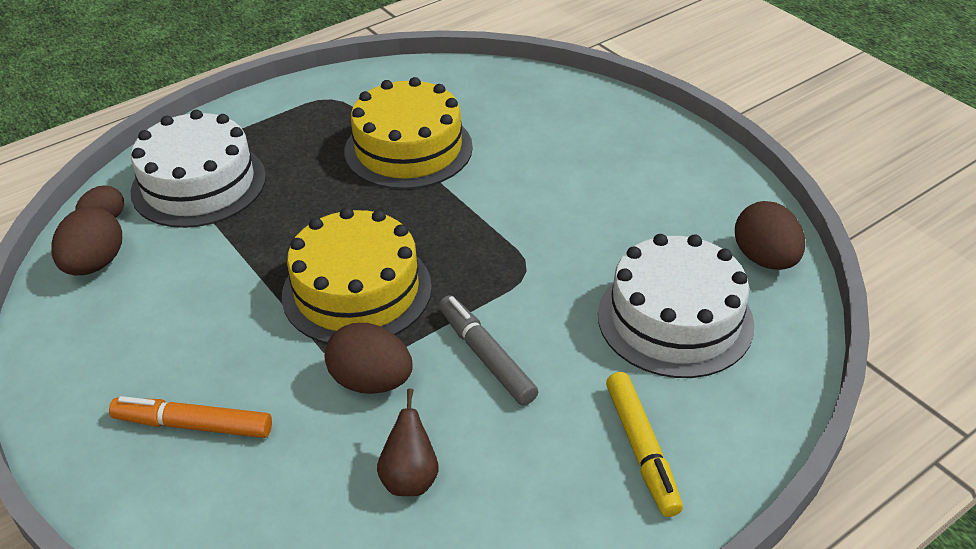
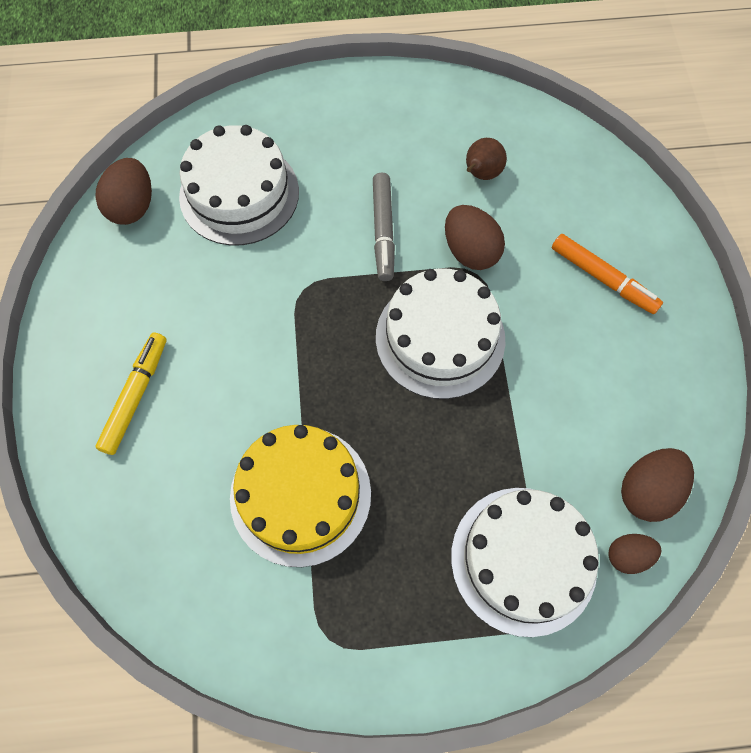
camera: 150 degrees left, 25 degrees up
yellow cake [282,207,432,343] -> white cake [376,268,505,399]
yellow marker [606,372,683,517] -> yellow marker moved to [95,333,166,455]

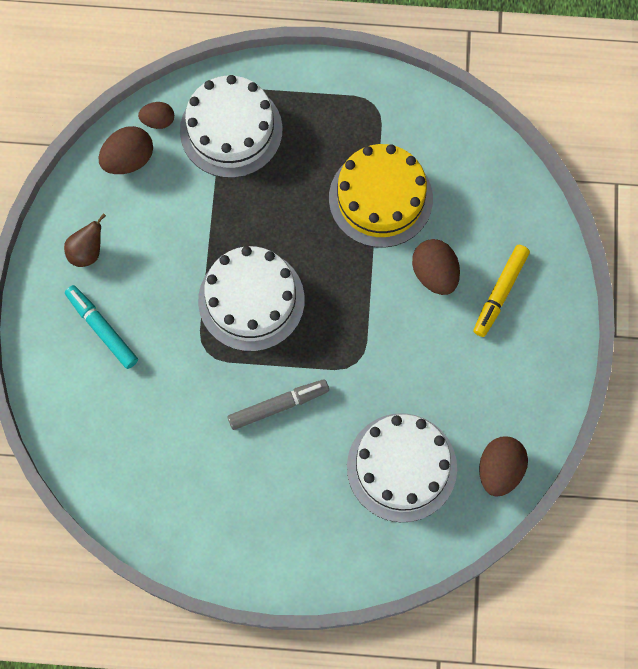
camera: 170 degrees left, 5 degrees up
grey marker [373,173,395,281] -> grey marker turned 60 degrees clockwise [228,379,329,430]
brown egg [445,205,505,270] -> brown egg moved to [412,239,460,295]
brown pear [466,138,507,180] -> brown pear moved to [64,213,106,267]
orange marker [552,234,663,314] -> turquoise marker [65,285,138,369]

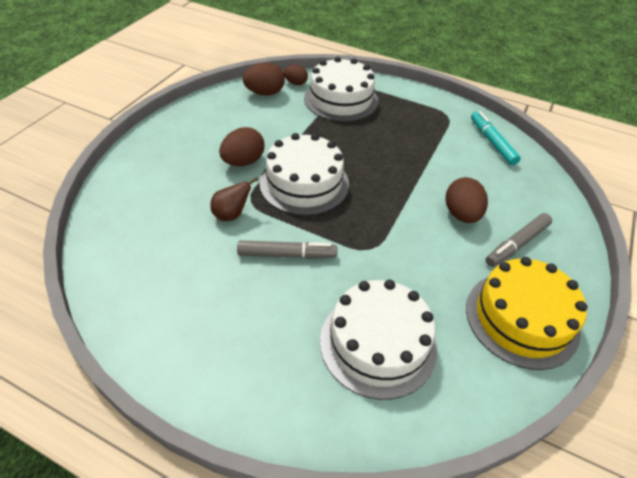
camera: 20 degrees right, 25 degrees down
brown pear [64,213,106,267] -> brown pear moved to [210,177,258,221]
turquoise marker [65,285,138,369] -> turquoise marker moved to [471,111,521,165]
yellow cake [329,144,433,248] -> yellow cake moved to [466,257,587,370]
yellow marker [473,245,530,337] -> grey marker [486,213,552,267]
brown egg [479,437,528,497] -> brown egg moved to [219,127,265,166]

